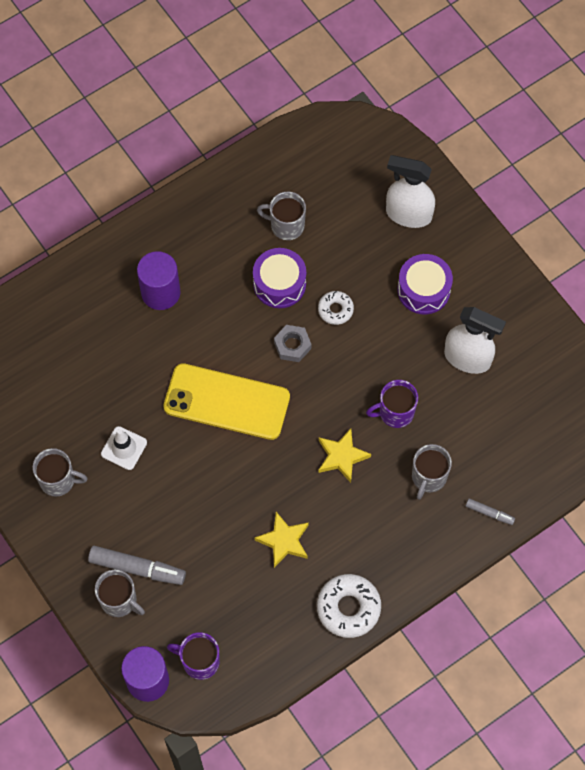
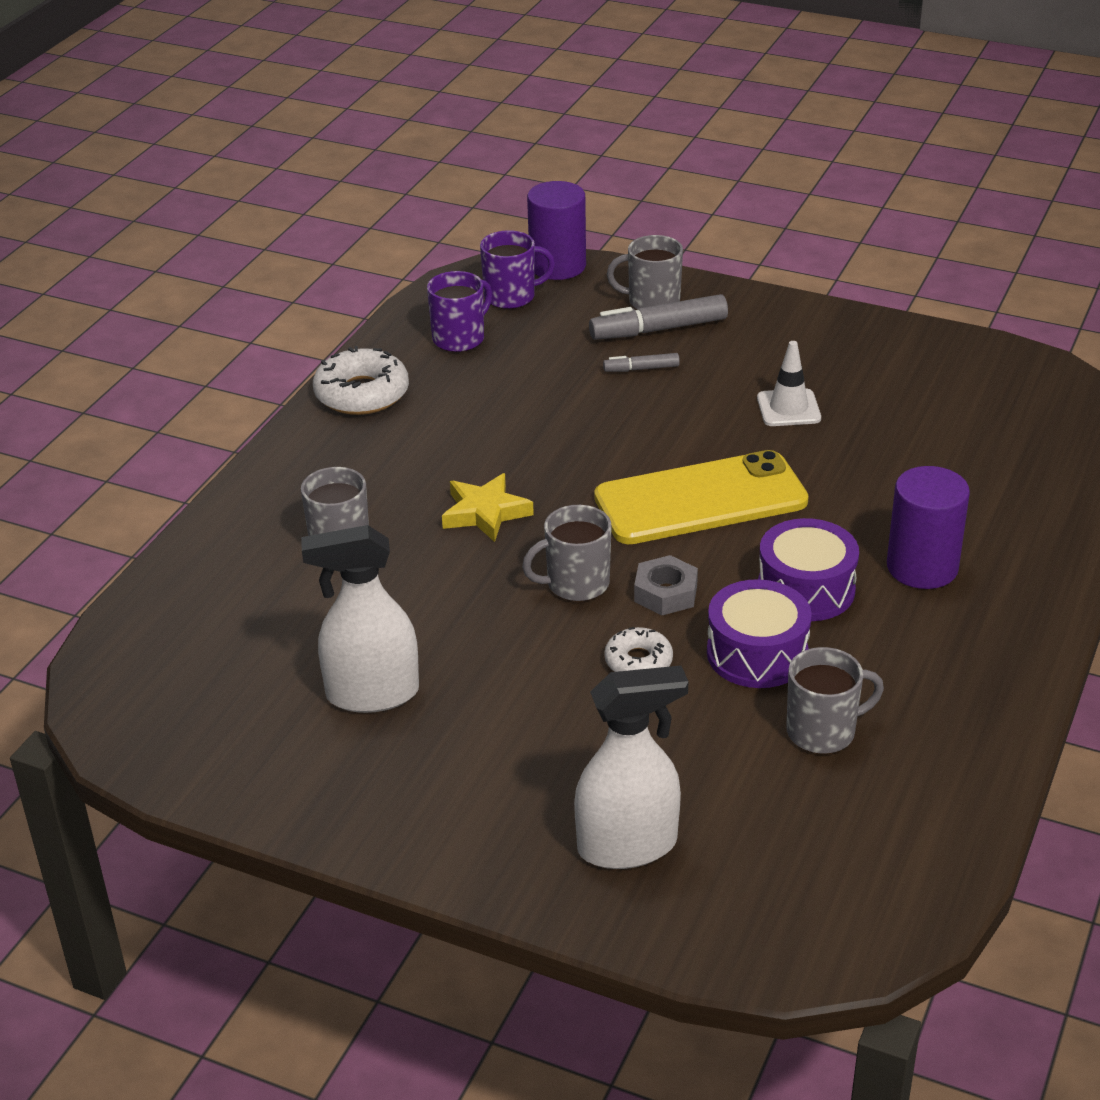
camera: 150 degrees right, 30 degrees down
grey mug [33,448,88,497] -> grey mug moved to [522,505,612,601]
yellow star [255,512,309,568] -> none
purple mug [366,380,418,428] -> purple mug moved to [427,271,492,352]
purple drum [398,254,453,314] -> purple drum moved to [758,518,859,621]
grey marker [466,498,515,525] -> grey marker moved to [603,353,680,372]

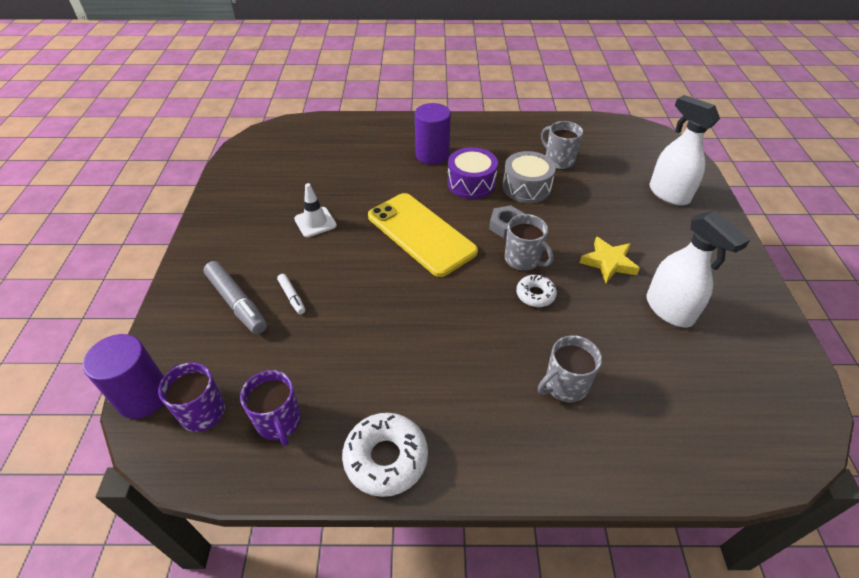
camera: 115 degrees left, 10 degrees up
purple mug [427,271,492,352] -> purple mug turned 135 degrees counterclockwise [240,370,301,446]
yellow star [442,473,534,542] -> yellow star moved to [580,236,640,283]
grey marker [603,353,680,372] -> white marker [277,274,305,314]
white donut [604,627,673,672] -> white donut moved to [516,275,557,307]
grey mug [607,235,683,310] -> none
purple drum [707,579,812,688] -> grey drum [502,151,556,203]

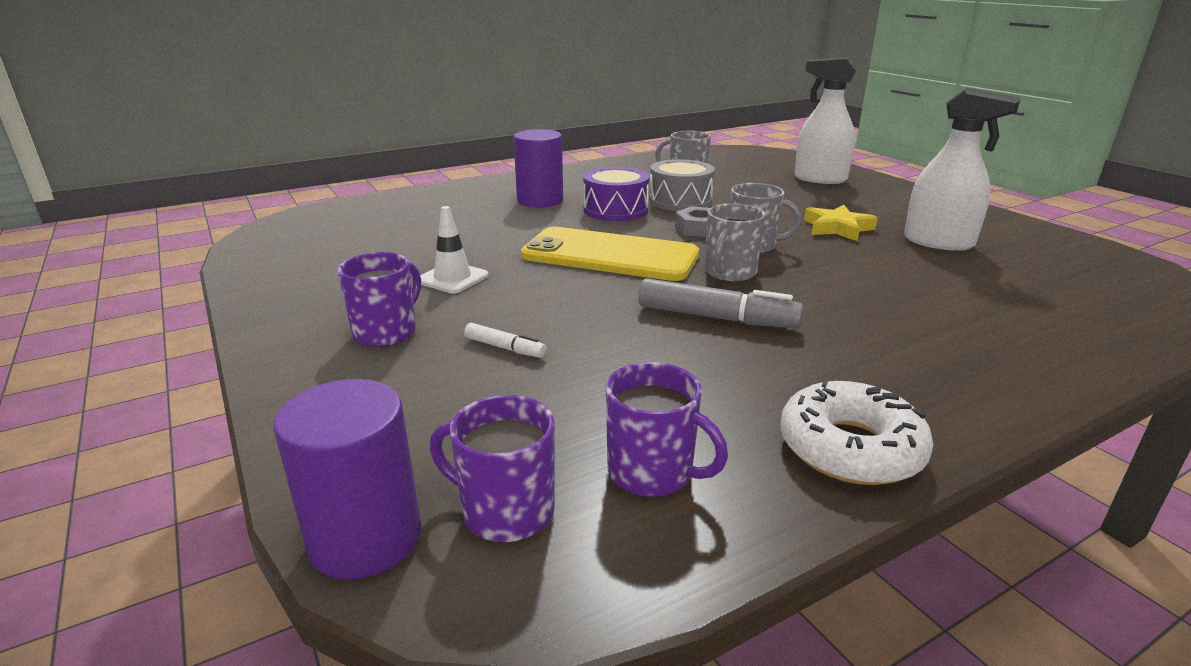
camera: 30 degrees left, 20 degrees down
grey marker [203,261,267,334] -> grey marker moved to [638,278,803,328]
white donut [516,275,557,307] -> none
grey mug [538,335,602,402] -> grey mug moved to [705,203,766,282]
none -> purple mug [338,252,421,347]

